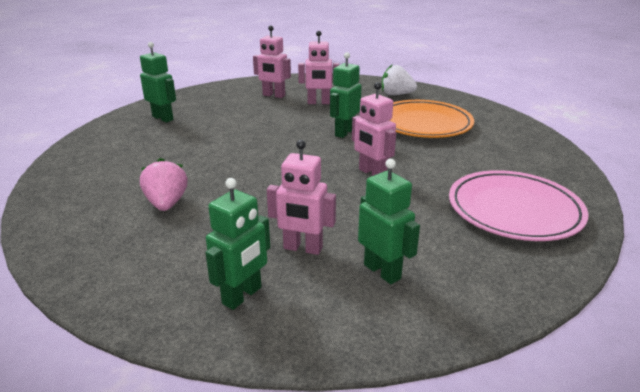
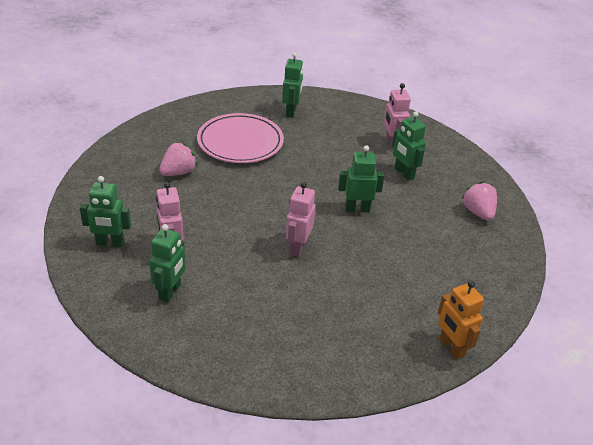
camera: 55 degrees right, 10 degrees up
pink robot [298,31,339,104] -> green robot [392,111,426,180]
white strawberry [382,64,417,95] -> pink strawberry [461,181,497,221]
orange plate [389,100,474,138] -> none
pink plate [449,170,589,241] -> pink plate moved to [197,113,284,163]
none -> orange robot [438,281,484,359]

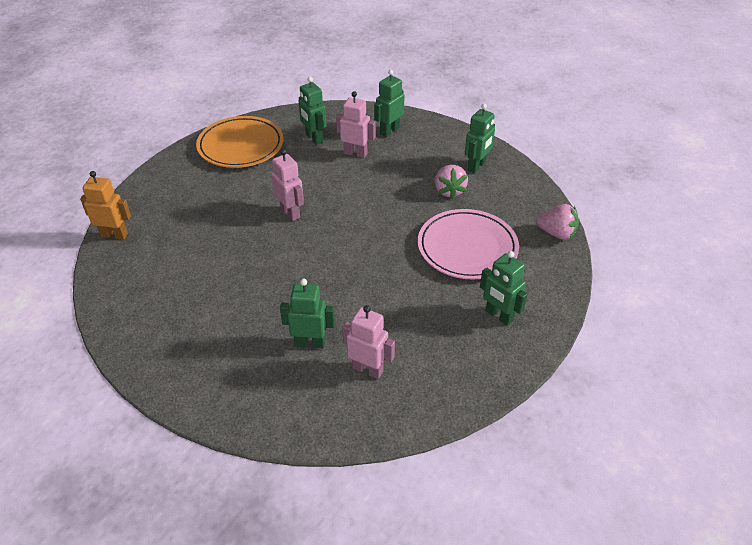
camera: 130 degrees right, 5 degrees up
green robot [338,145,384,212] -> green robot moved to [465,104,495,173]
pink strawberry [461,181,497,221] -> pink strawberry moved to [536,204,579,240]
none -> orange plate [196,116,284,168]

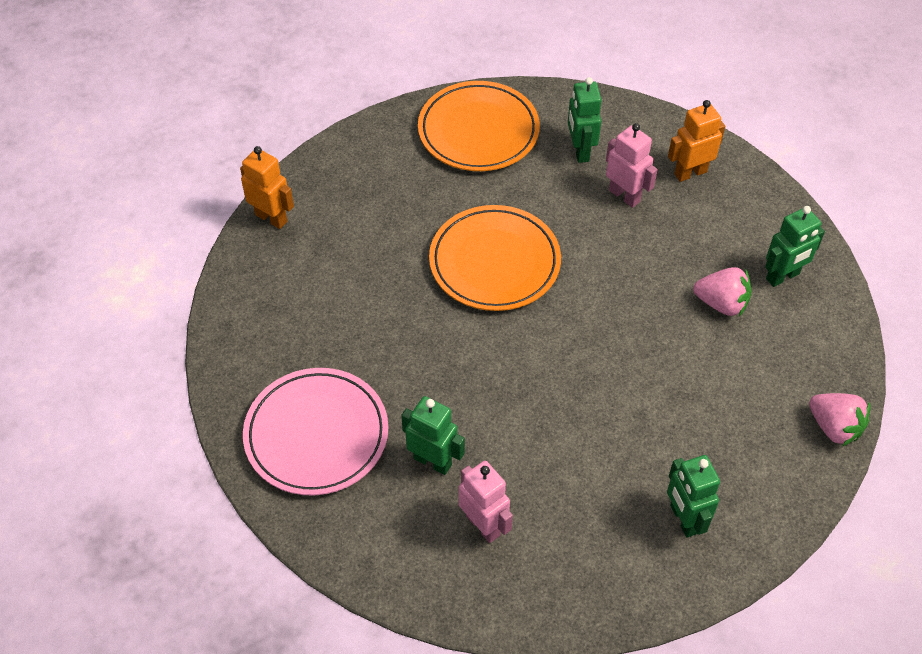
camera: 25 degrees right, 10 degrees up
pink robot [271,149,304,221] -> orange plate [429,205,561,311]
green robot [374,70,405,137] -> orange robot [668,100,725,182]
pink plate [418,209,519,280] -> pink plate moved to [243,368,388,496]
pink strawberry [435,165,468,199] -> pink strawberry turned 90 degrees counterclockwise [693,267,752,316]

